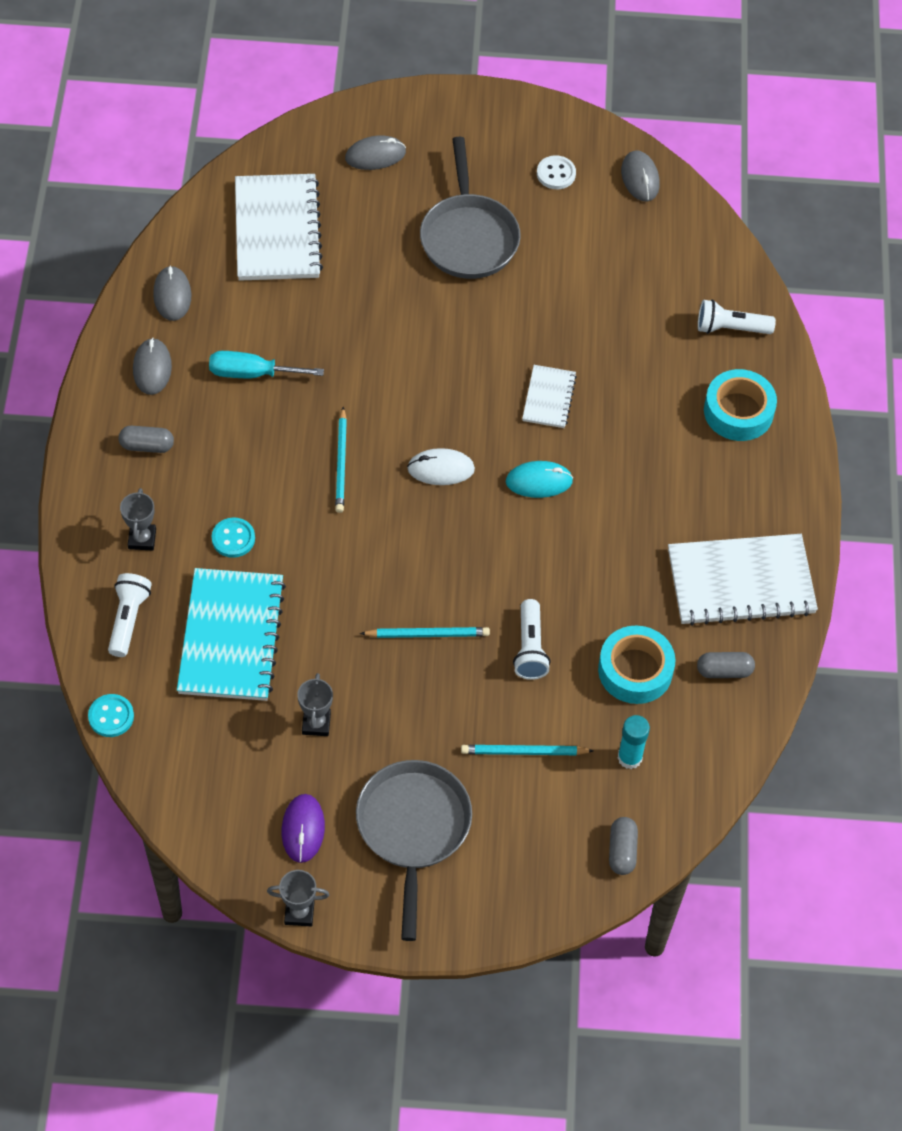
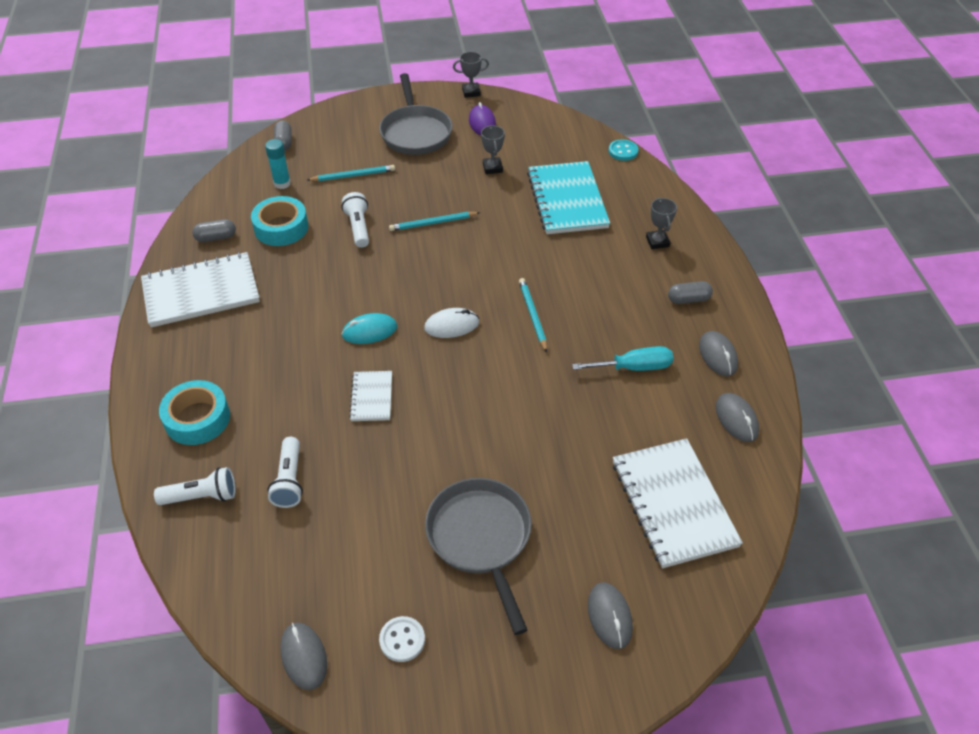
camera: 170 degrees right, 10 degrees down
white flashlight [108,573,152,657] -> white flashlight moved to [267,437,303,508]
turquoise button [212,518,255,558] -> none
grey mouse [345,135,406,170] -> grey mouse turned 75 degrees counterclockwise [588,583,633,649]

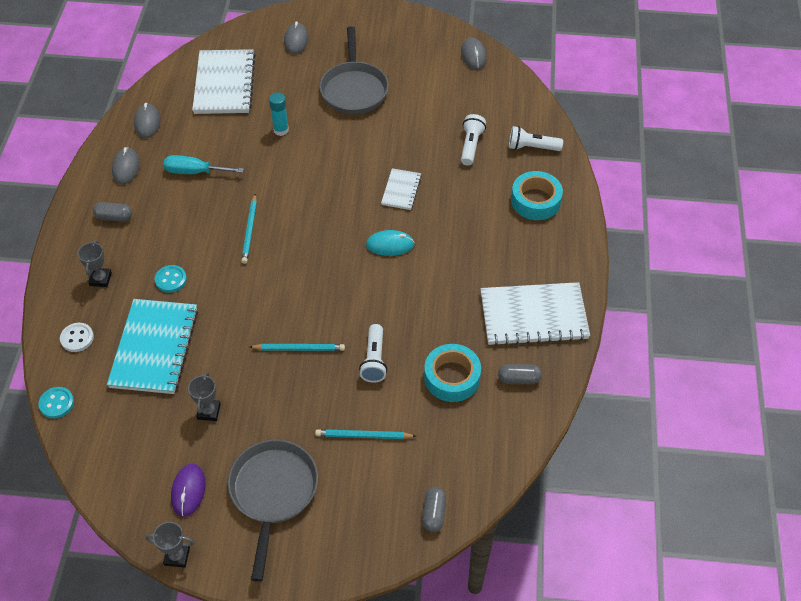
camera: 165 degrees left, 5 degrees up
turquoise glue stick [265,139,291,189] -> turquoise glue stick moved to [269,92,289,136]
white button [379,616,425,662] -> white button moved to [60,323,94,352]
white mouse [424,308,479,338] -> none
none -> turquoise button [155,265,187,293]

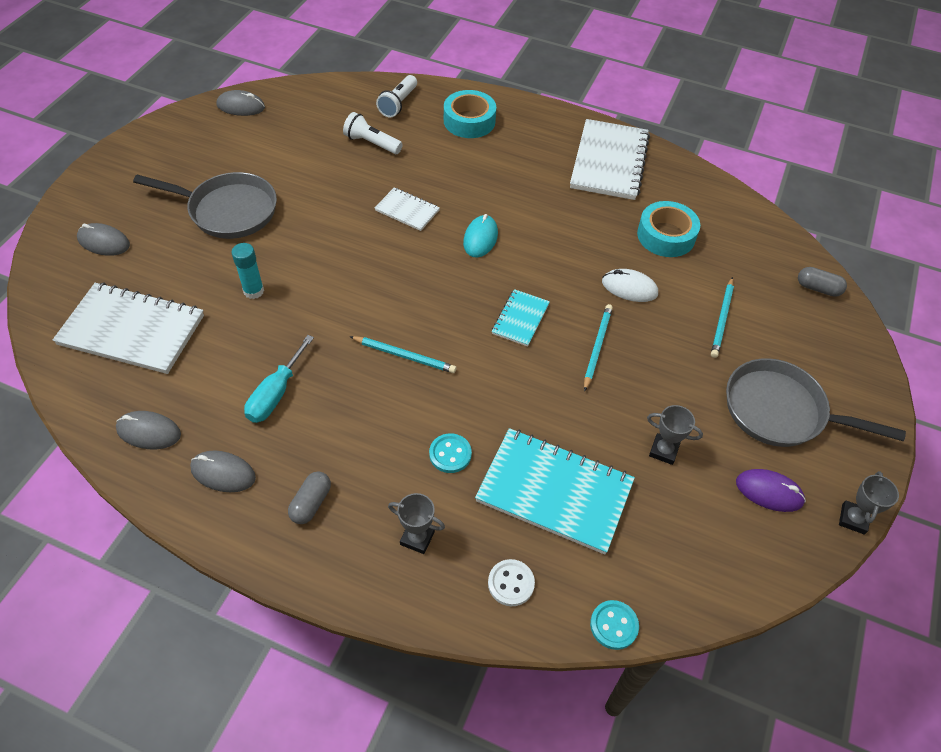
camera: 75 degrees left, 0 degrees up
white flashlight [359,324,387,383] -> white mouse [602,269,658,302]
grey capsule [498,364,542,384] -> none
none -> turquoise notebook [492,289,550,347]

